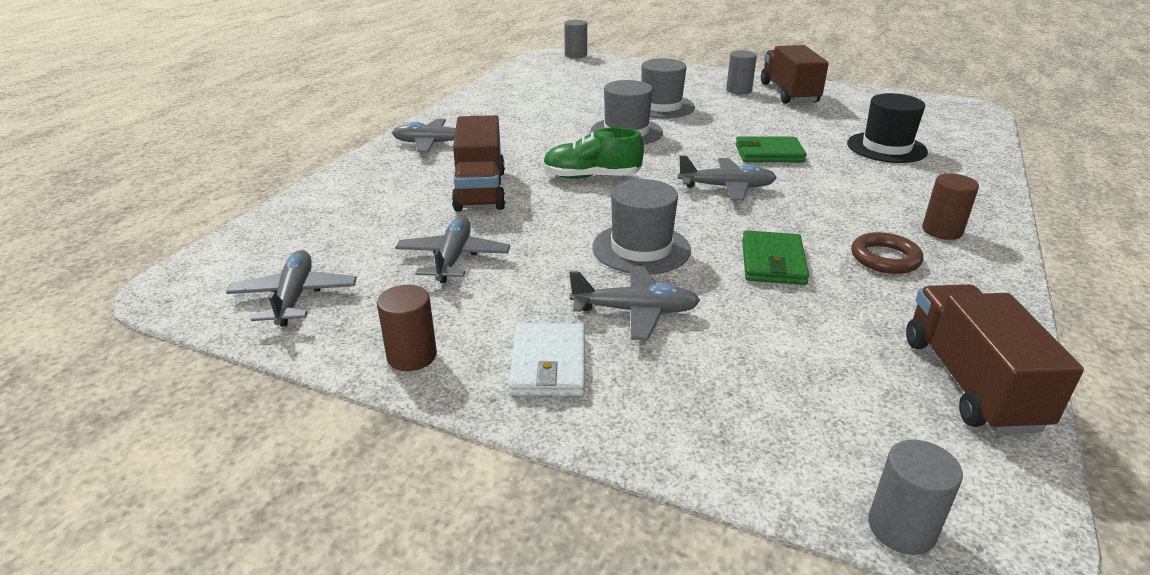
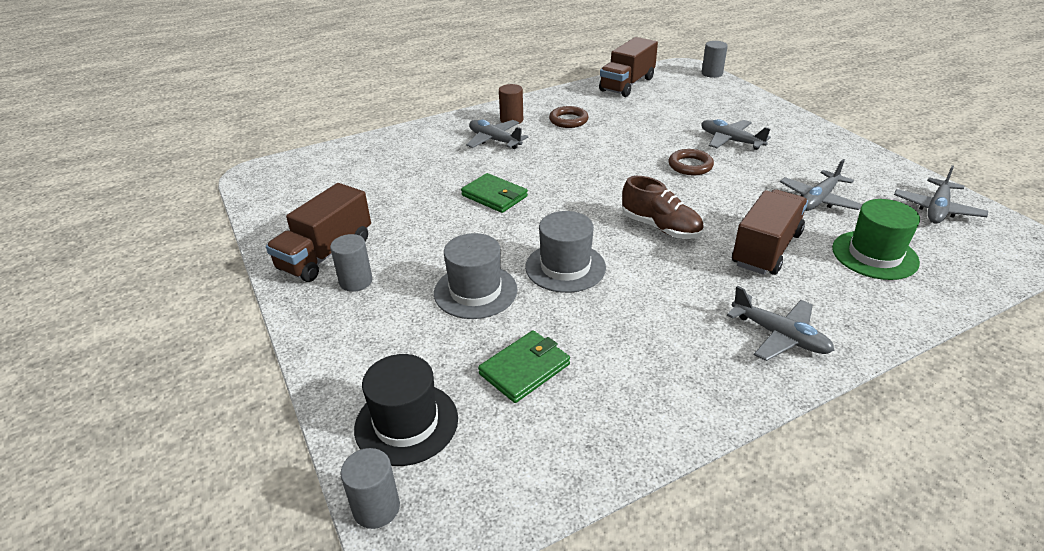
camera: 140 degrees left, 5 degrees up
brown cylinder [377,285,437,371] -> none
white wallet [509,323,585,396] -> none
green shoe [543,127,644,179] -> brown shoe [622,176,704,239]
grey hat [592,179,691,274] -> brown ring [669,149,714,175]
grey plane [678,155,777,201] -> grey plane moved to [466,120,529,149]
green wallet [742,230,809,285] -> green wallet moved to [478,330,570,403]
black hat [847,93,928,163] -> black hat moved to [354,354,458,466]
none -> green hat [832,199,920,280]

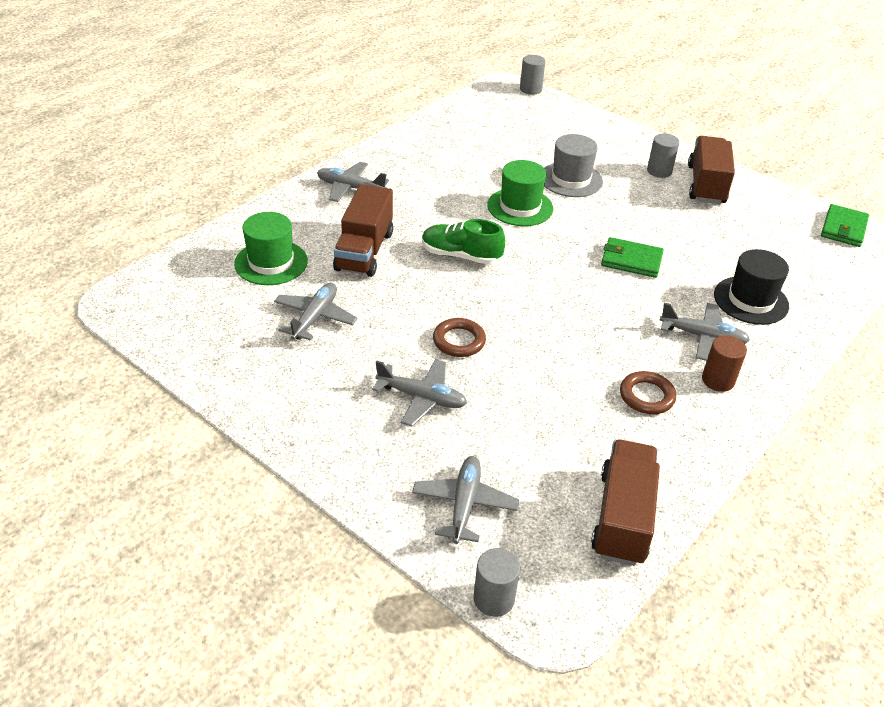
camera: 155 degrees right, 5 degrees up
black hat [354,354,458,466] -> black hat moved to [714,249,789,325]
green wallet [478,330,570,403] -> green wallet moved to [821,204,869,247]
grey hat [525,211,606,293] -> green hat [487,160,553,226]
brown shoe [622,176,704,239] -> green shoe [422,219,505,264]
grey plane [894,165,988,224] -> grey plane moved to [412,456,519,544]

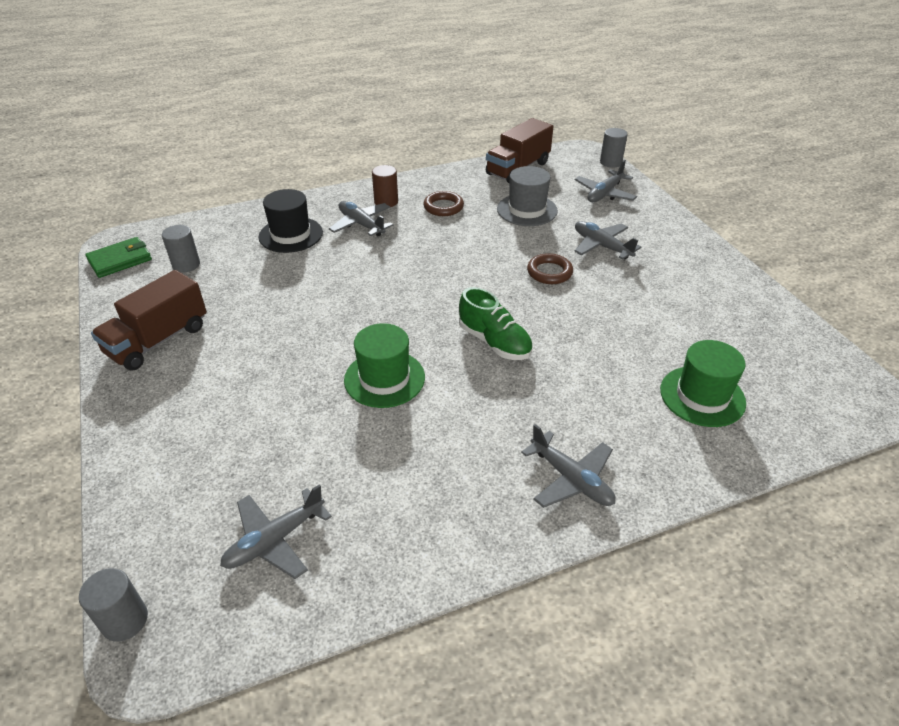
camera: 150 degrees left, 0 degrees up
grey plane [274,283,357,341] -> grey plane moved to [220,484,332,579]
brown truck [333,184,393,277] -> none
grey hat [544,134,603,197] -> grey hat moved to [497,166,558,226]
green wallet [601,237,664,278] -> none
grey cylinder [647,133,680,178] -> grey cylinder moved to [162,225,200,273]

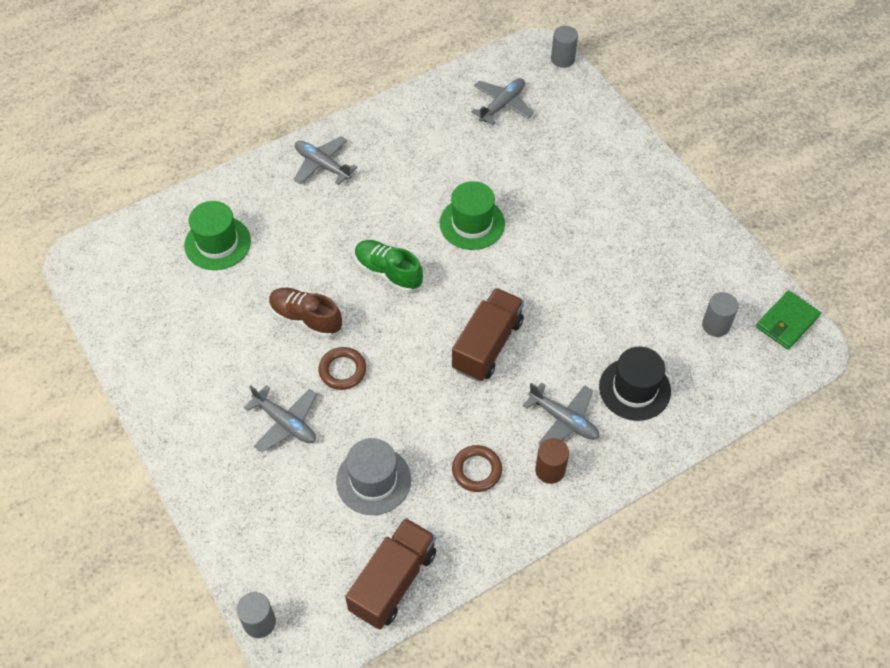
camera: 170 degrees right, 15 degrees up
brown truck [91,270,207,371] -> brown truck moved to [452,288,524,381]
grey plane [575,160,637,202] -> none
none -> brown shoe [269,288,342,338]

